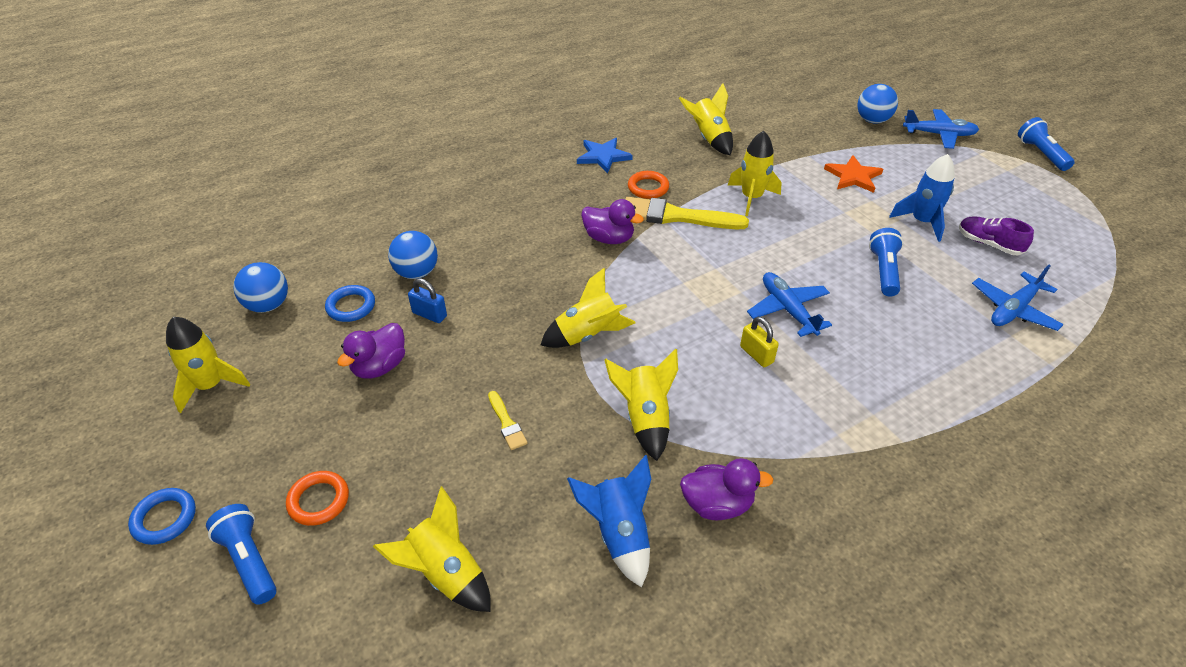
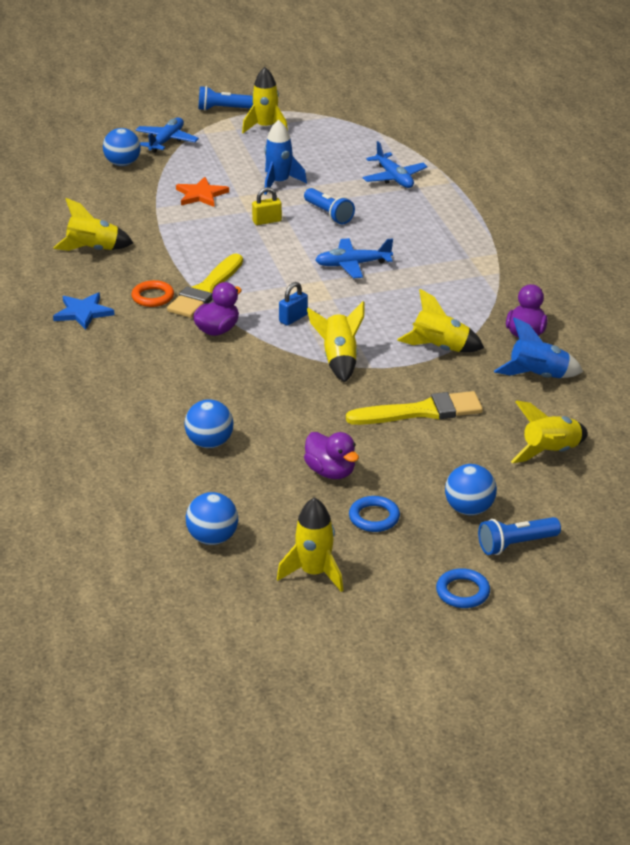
camera: 75 degrees left, 10 degrees down
orange ring [286,471,349,526] -> blue ball [445,464,497,515]
blue ring [325,285,375,322] -> blue ring moved to [349,496,400,532]
blue padlock [408,278,447,323] -> blue padlock moved to [279,282,308,326]
yellow brush [488,391,527,450] -> yellow brush [346,391,483,425], size x2.12
yellow rocket [728,131,782,216] -> yellow rocket moved to [242,67,288,133]
yellow padlock [740,317,779,367] -> yellow padlock moved to [252,187,282,225]
blue flashlight [869,228,903,297] -> blue flashlight turned 150 degrees counterclockwise [304,188,355,224]
purple shoe [959,216,1034,255] -> none

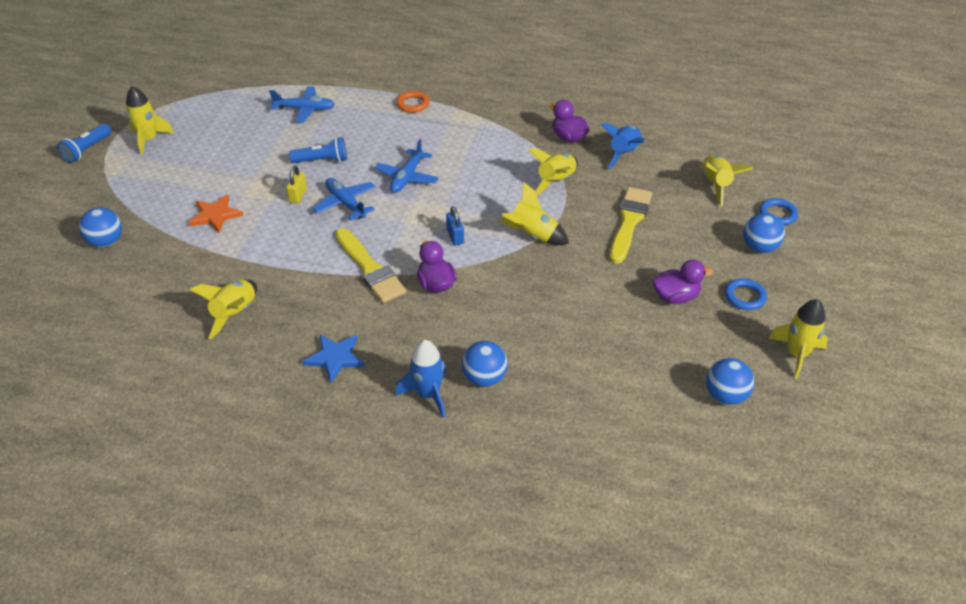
camera: 60 degrees left, 10 degrees up
orange ring [131,280,174,307] -> orange ring moved to [396,91,430,113]
blue plane [135,118,199,153] -> blue plane moved to [312,178,376,220]
blue ball [184,399,234,448] -> blue ball moved to [462,341,508,387]
blue rocket [264,120,307,195] -> blue rocket moved to [395,340,447,418]
blue ring [436,568,490,608] -> blue ring moved to [759,198,798,225]
blue flashlight [478,517,561,555] -> none

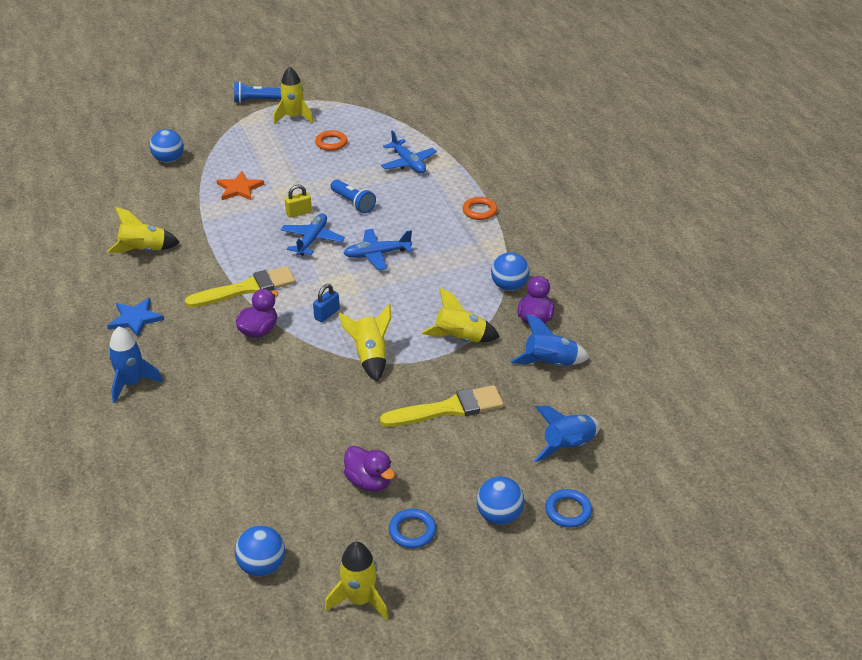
camera: 55 degrees right, 5 degrees down
yellow brush [335,228,406,303] -> yellow brush turned 135 degrees counterclockwise [185,266,296,308]
blue ball [462,341,508,387] -> blue ball moved to [491,252,530,291]
yellow rocket [702,155,753,206] -> blue rocket [533,406,600,462]
none -> orange ring [315,130,348,151]

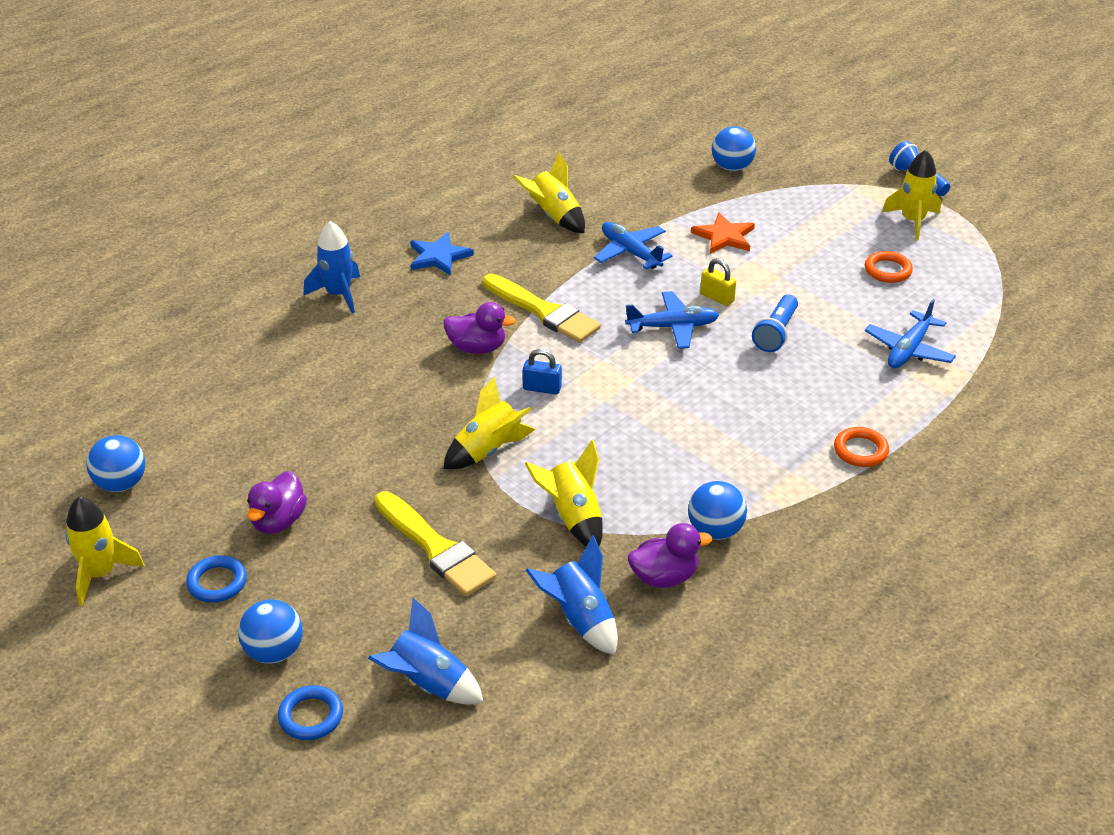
camera: 65 degrees right, 0 degrees up
blue plane [344,229,412,270] -> blue plane moved to [594,222,673,270]

